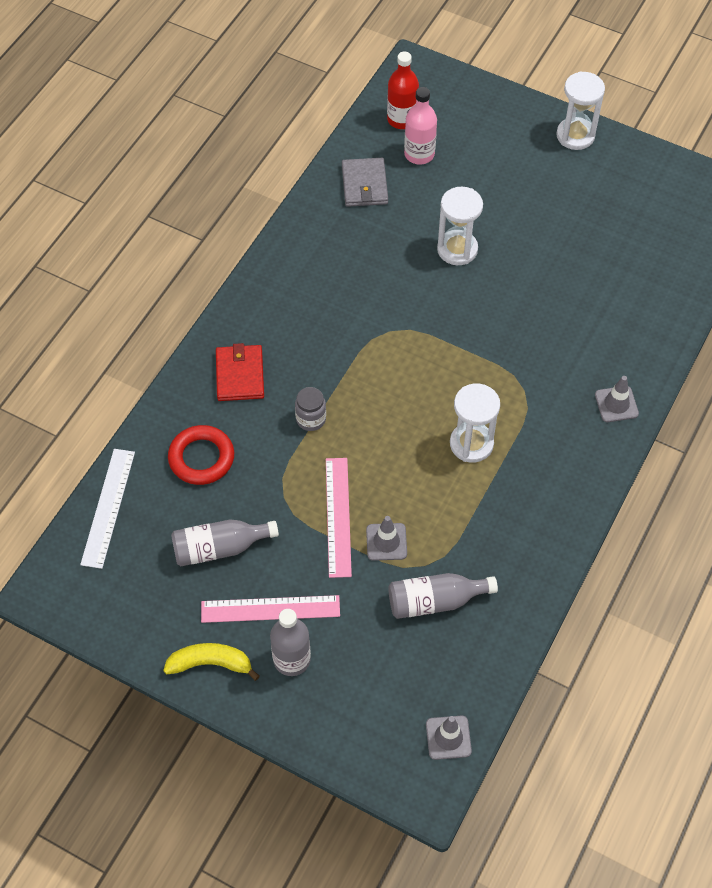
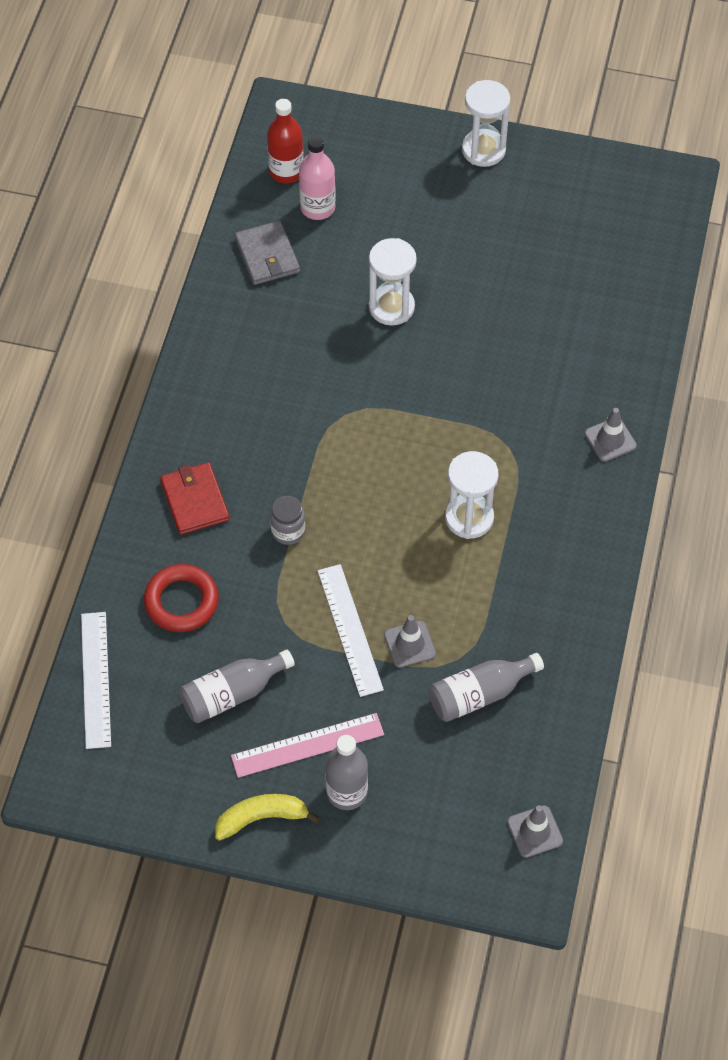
camera: 15 degrees left, 0 degrees up
pink ruler [326,458,352,578] -> white ruler [318,564,384,697]

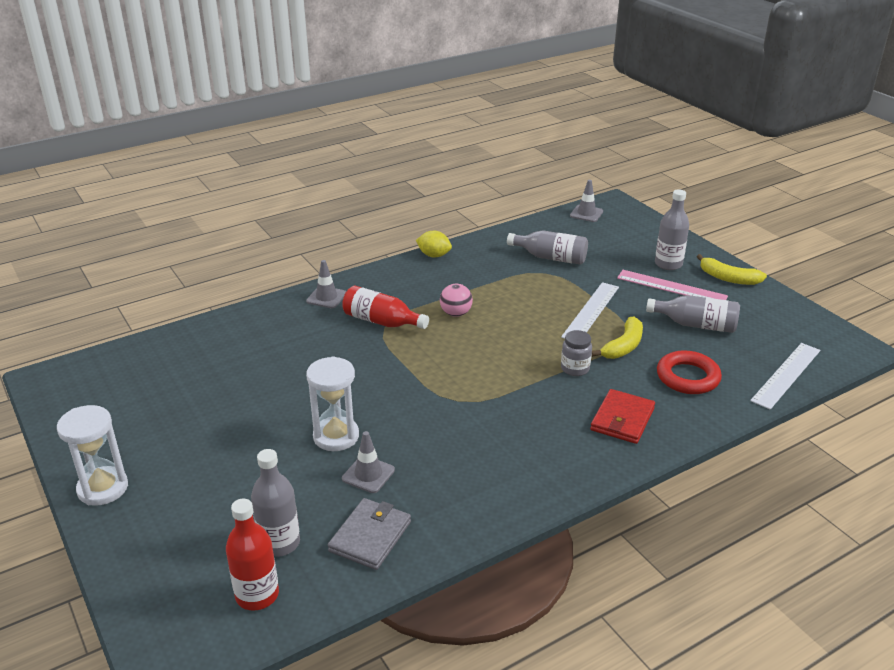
camera: 135 degrees left, 25 degrees down
pink bottle [299,135,336,220] -> grey bottle [251,449,300,557]
grey traffic cone [384,615,436,668] -> grey traffic cone moved to [342,431,395,493]
white hourglass [445,451,498,539] -> pink ball [440,284,473,317]
none -> red bottle [342,286,429,329]
none -> yellow lemon [416,231,452,257]
none -> yellow banana [592,317,643,359]

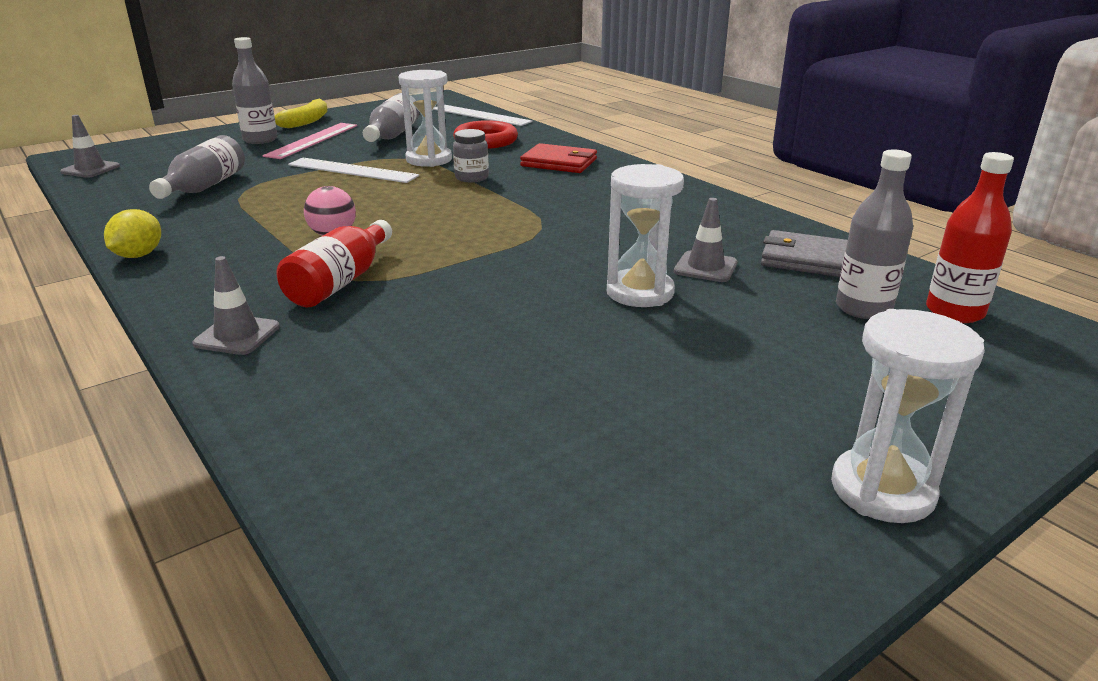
camera: 95 degrees left, 5 degrees down
yellow banana [592,317,643,359] -> white hourglass [399,70,452,167]

